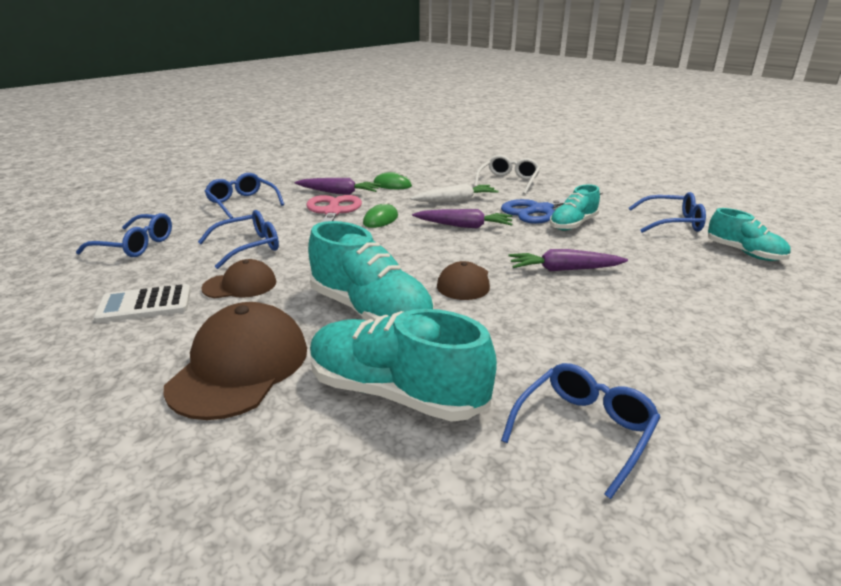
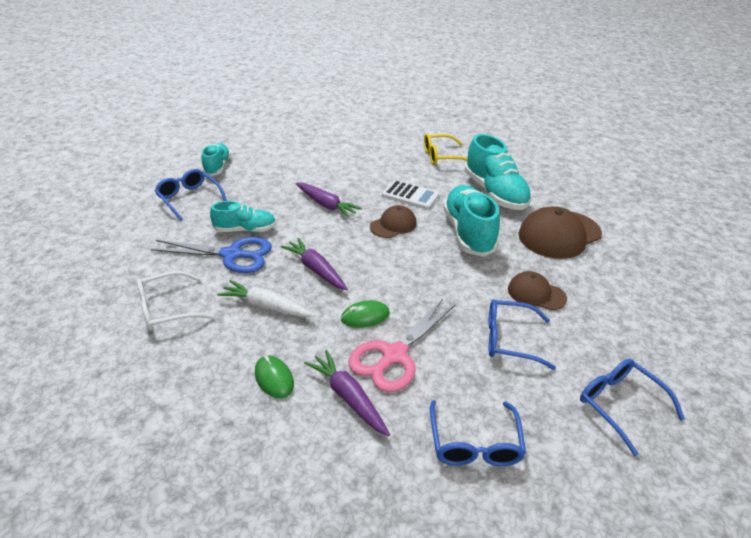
camera: 140 degrees left, 10 degrees up
white calculator [94,284,191,323] -> white calculator moved to [382,180,439,209]
blue glasses [501,363,660,499] -> yellow glasses [424,133,468,165]

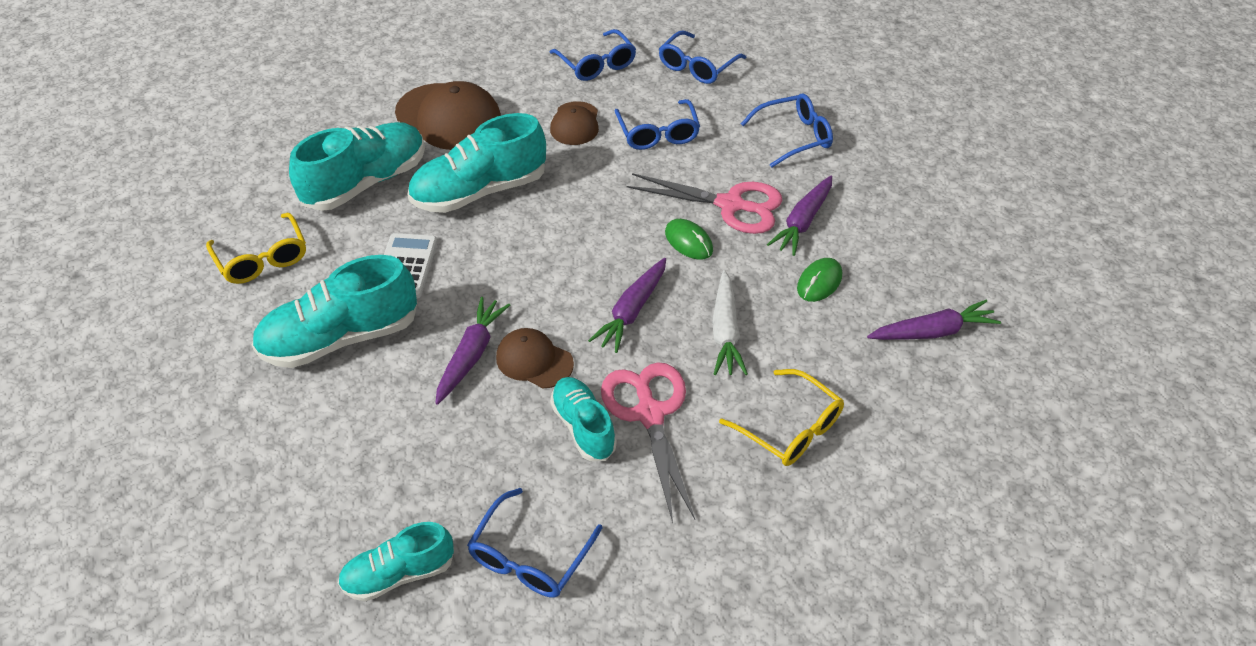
camera: 110 degrees left, 10 degrees up
white glasses [137,271,214,331] -> yellow glasses [719,369,844,466]
blue scissors [151,237,272,273] -> pink scissors [601,362,695,523]
brown cap [370,205,417,238] -> brown cap moved to [496,328,574,388]
none -> turquoise shoe [252,255,417,368]
none -> blue glasses [549,29,636,81]
none -> purple carrot [867,300,1001,340]

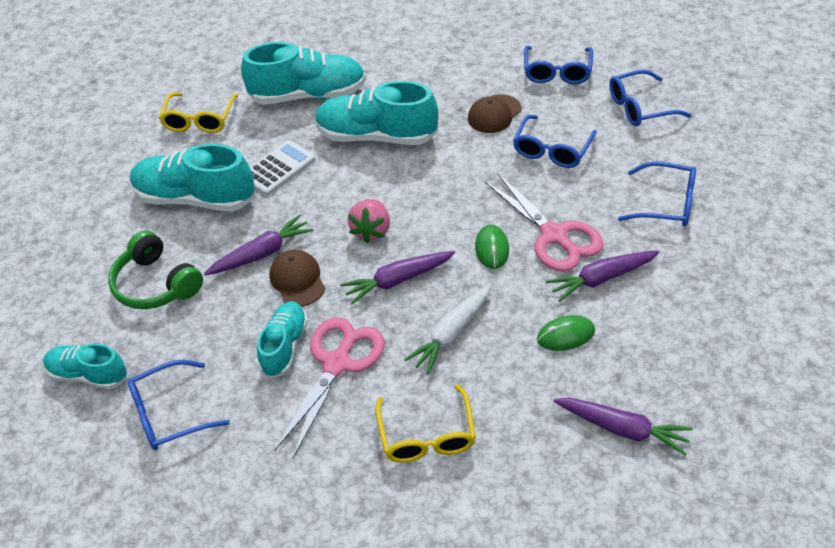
camera: 40 degrees right, 0 degrees up
brown cap [395,81,501,150] -> none
none -> green headphones [108,230,203,309]
none -> pink strawberry [348,199,390,243]

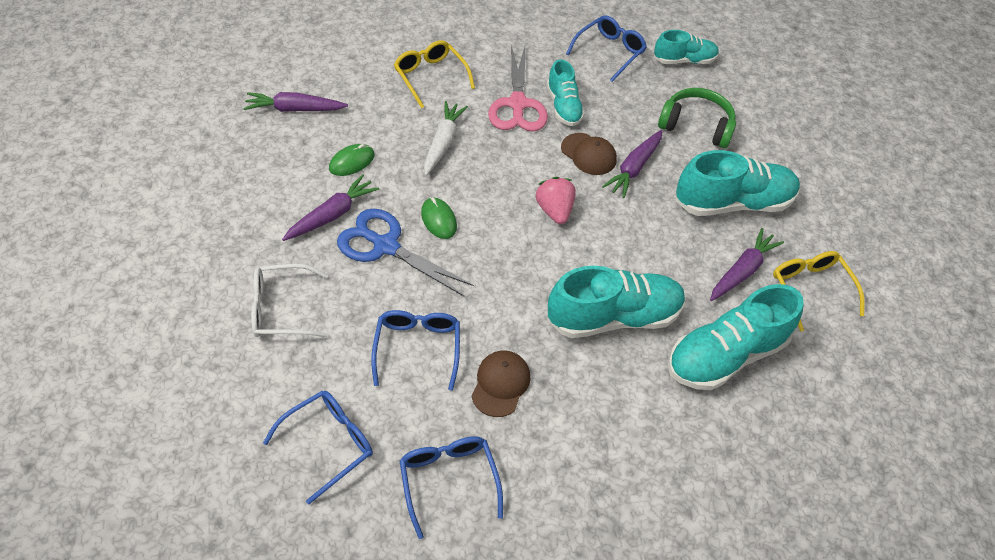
camera: 150 degrees right, 5 degrees up
white calculator [250,140,315,195] -> none
purple carrot [340,251,455,305] -> purple carrot moved to [710,228,784,301]
pink scissors [485,174,603,272] -> blue scissors [337,208,474,296]
blue glasses [618,161,696,226] -> white glasses [251,264,328,337]

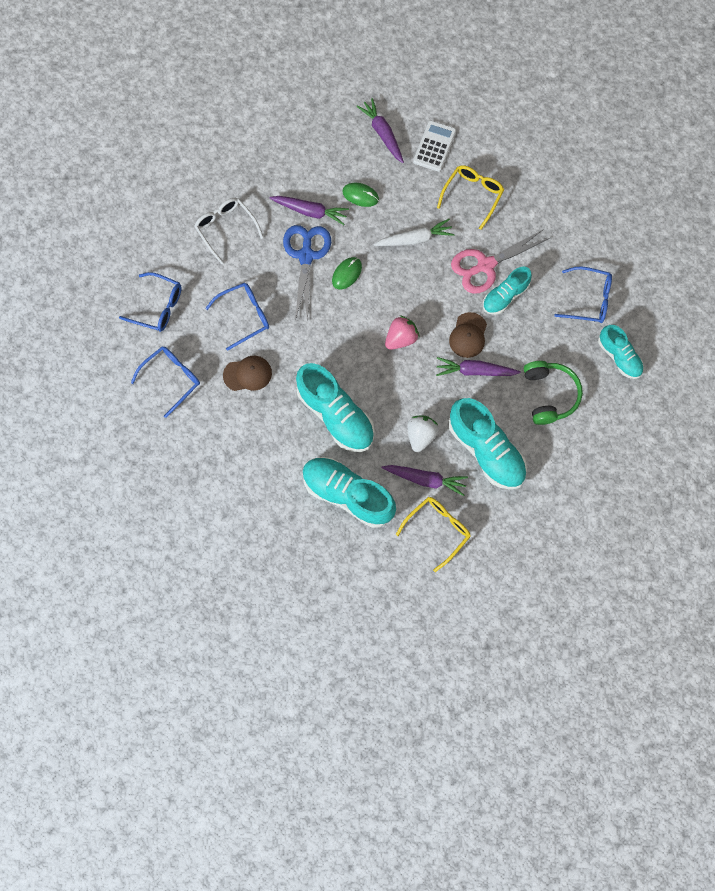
camera: 65 degrees right, 20 degrees up
none -> white strawberry [407,416,439,452]
none -> white calculator [413,121,456,172]

